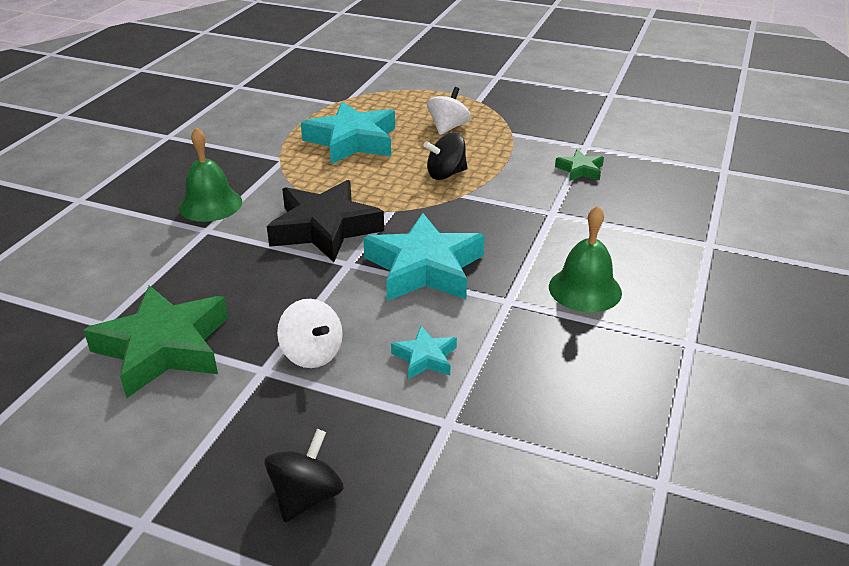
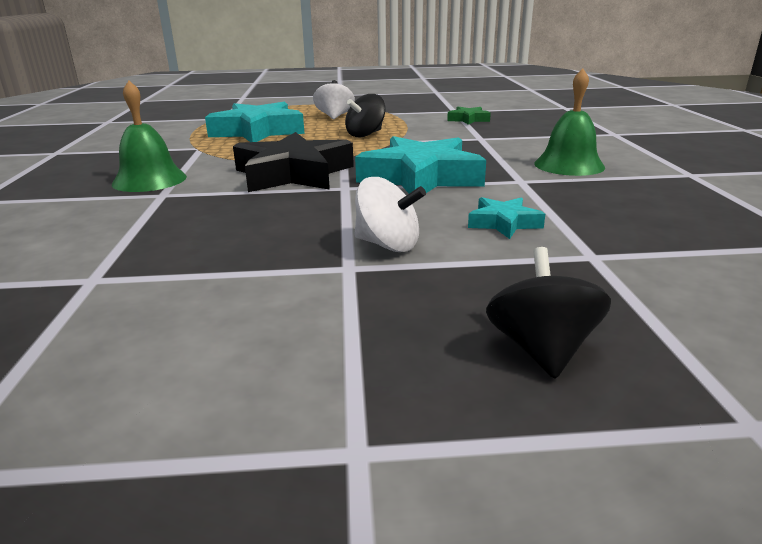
camera: 25 degrees left, 10 degrees down
green star [83,285,228,398] -> none

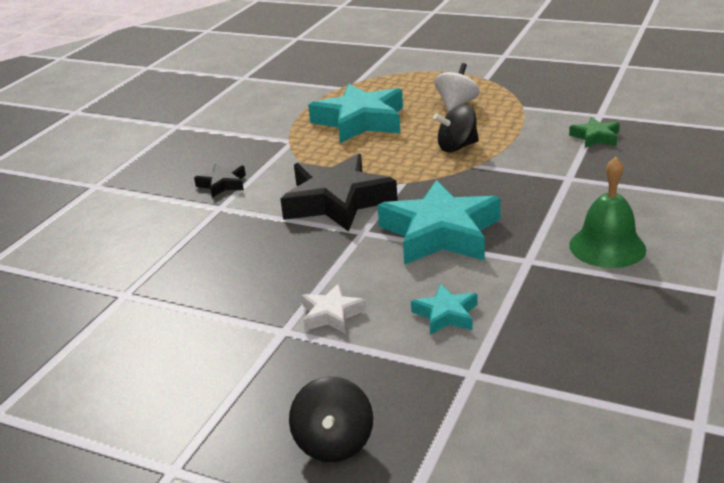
camera: 30 degrees right, 5 degrees up
green bell [112,80,187,192] -> black star [194,164,246,198]
white spinning top [354,177,426,252] -> white star [301,284,367,334]
black spinning top [486,247,611,379] -> black spinning top turned 150 degrees clockwise [289,376,373,462]

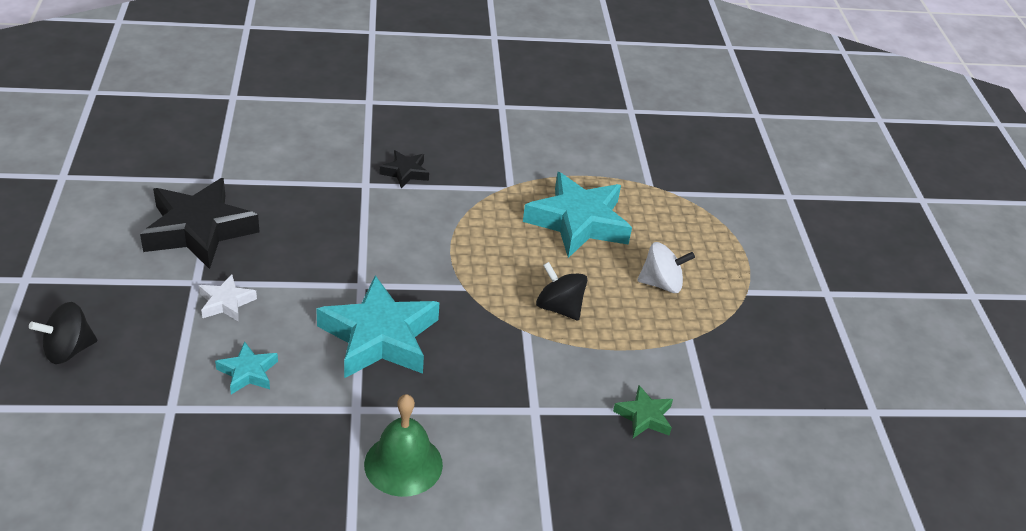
camera: 55 degrees right, 10 degrees up
black star [281,153,398,232] -> black star moved to [140,178,260,269]

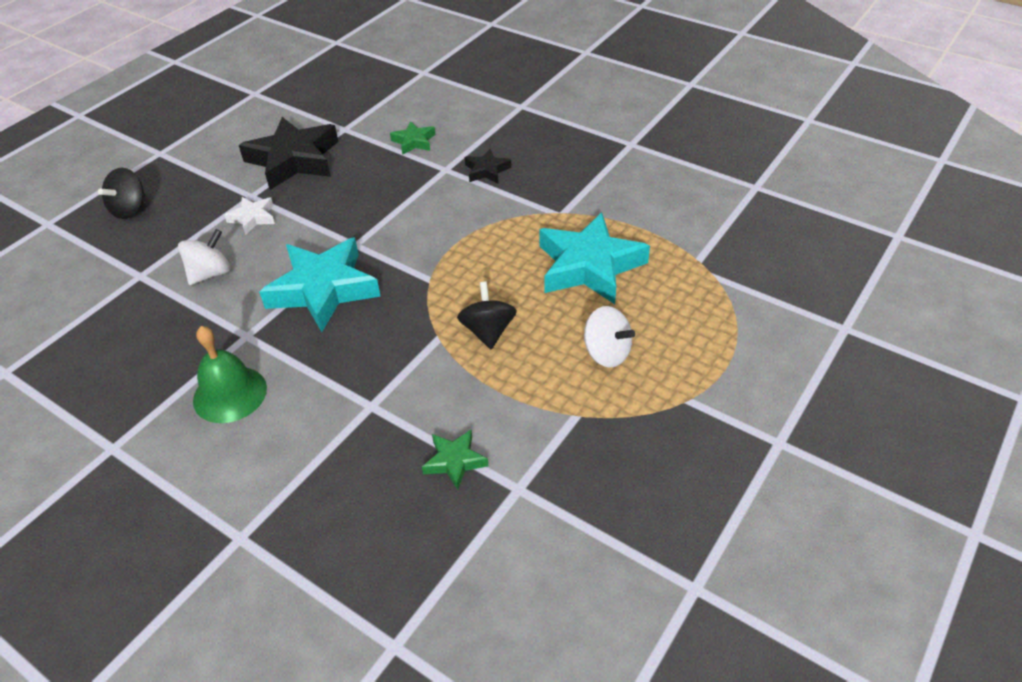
camera: 45 degrees right, 5 degrees up
black spinning top [29,302,97,364] -> black spinning top turned 75 degrees counterclockwise [98,168,145,219]
turquoise star [215,341,278,394] -> white spinning top [178,229,231,285]
none -> green star [390,121,435,155]

